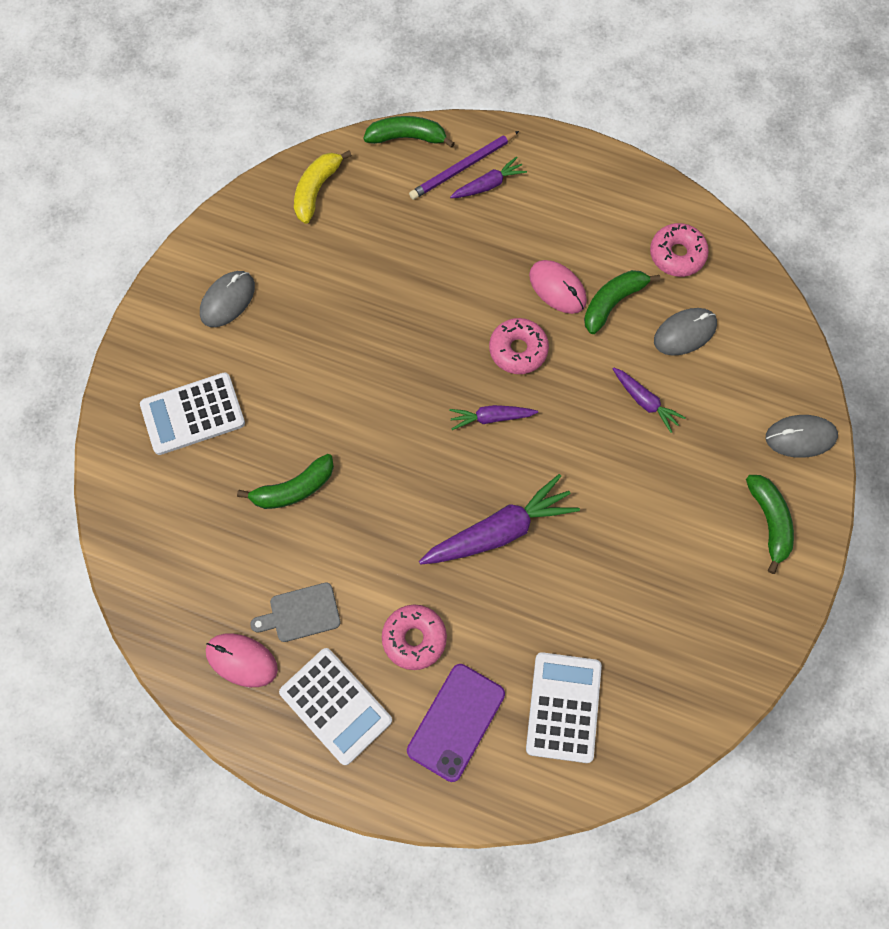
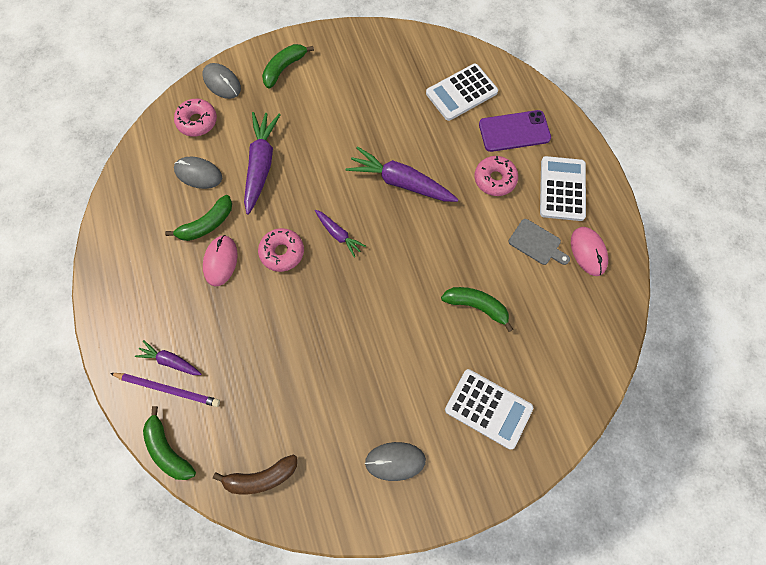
camera: 130 degrees left, 0 degrees up
yellow banana [294,151,352,224] -> brown banana [213,455,297,494]
green banana [584,270,660,334] -> green banana turned 45 degrees counterclockwise [165,195,232,241]
purple carrot [613,367,686,433] -> purple carrot [244,112,280,215], size x1.83
pink donut [650,223,709,277] -> pink donut moved to [174,99,217,137]

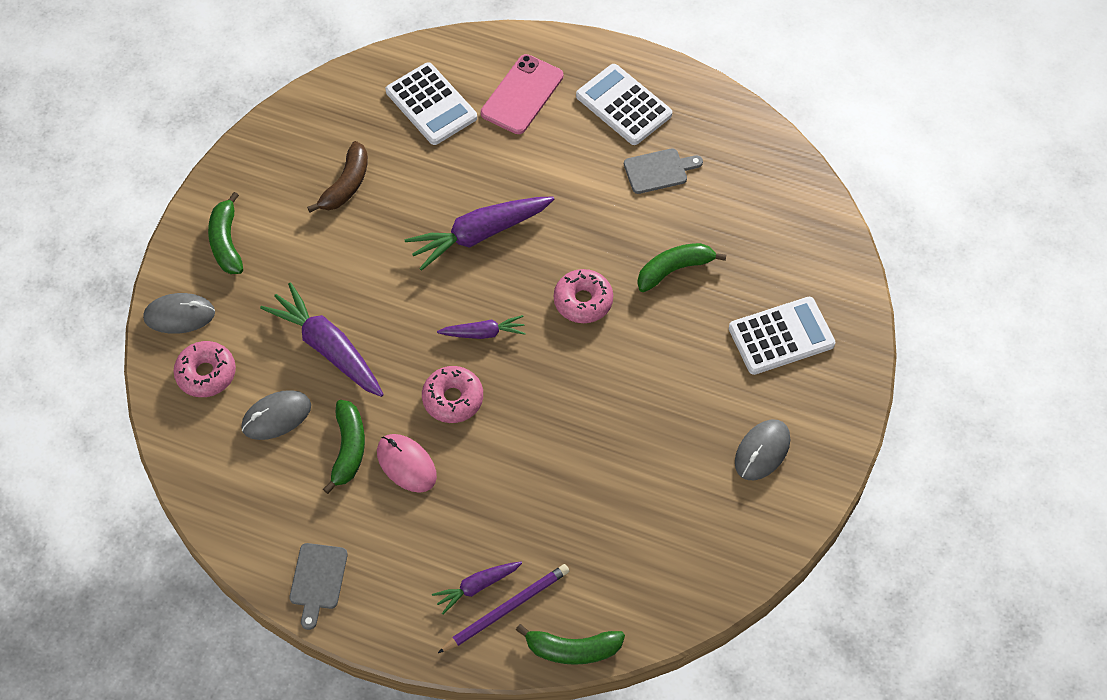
camera: 50 degrees left, 10 degrees down
brown banana [213,455,297,494] -> brown banana moved to [307,141,368,212]
white calculator [426,64,498,121] -> white calculator turned 45 degrees counterclockwise [386,62,477,145]
pink donut [475,156,518,196] -> pink donut moved to [554,269,613,323]
purple phone [479,110,551,152] -> pink phone [481,54,563,134]
pink mouse [571,227,608,276] -> none
none -> grey cutting board [289,543,348,630]

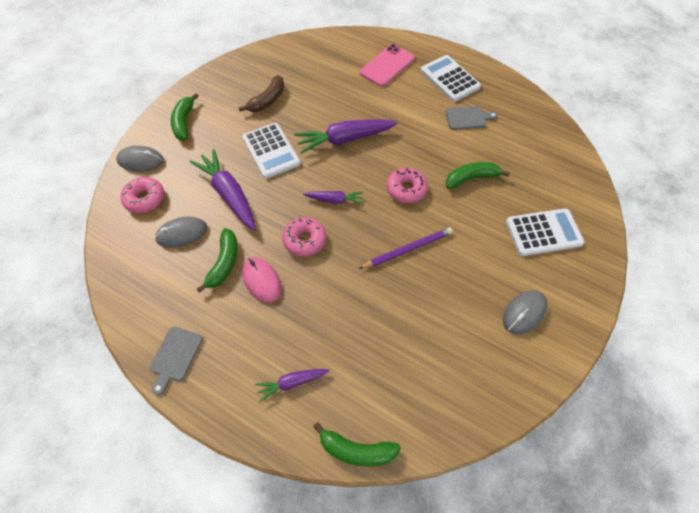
camera: 10 degrees right, 0 degrees up
white calculator [386,62,477,145] -> white calculator moved to [242,123,300,179]
purple pencil [438,564,569,653] -> purple pencil moved to [359,227,453,269]

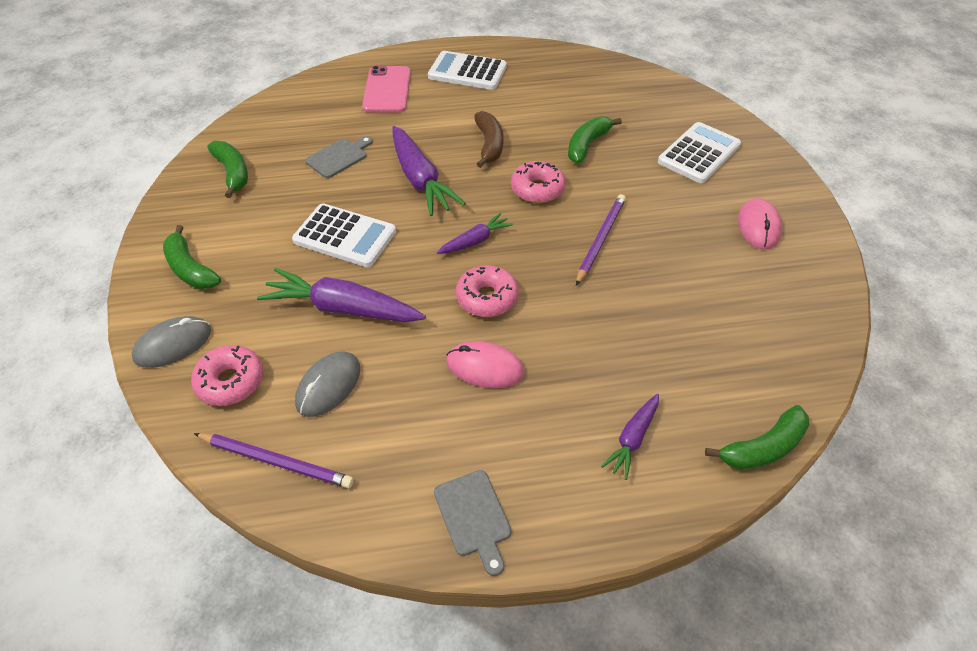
camera: 40 degrees left, 10 degrees down
green banana [197,228,238,293] -> green banana moved to [207,141,248,198]
brown banana [238,75,284,112] -> brown banana moved to [474,111,504,168]
purple carrot [294,119,397,154] -> purple carrot turned 60 degrees counterclockwise [392,126,466,216]
grey cutting board [445,106,498,130] -> grey cutting board moved to [305,136,373,178]
grey mouse [503,290,548,334] -> pink mouse [738,198,782,249]
none -> purple pencil [194,433,354,488]

